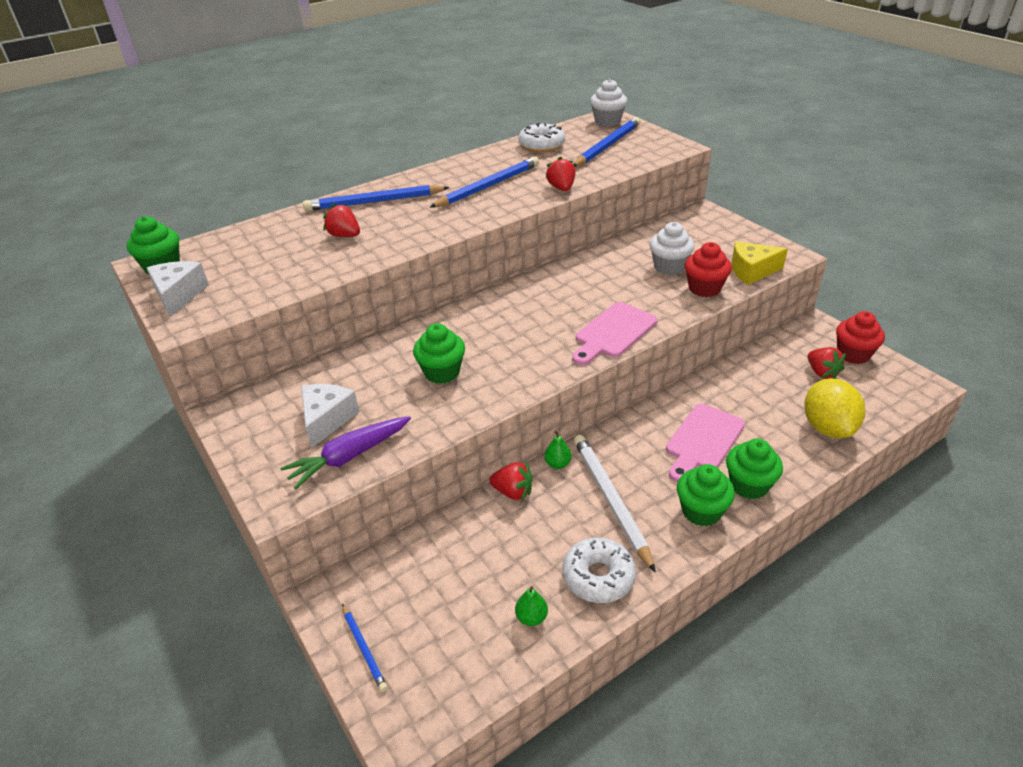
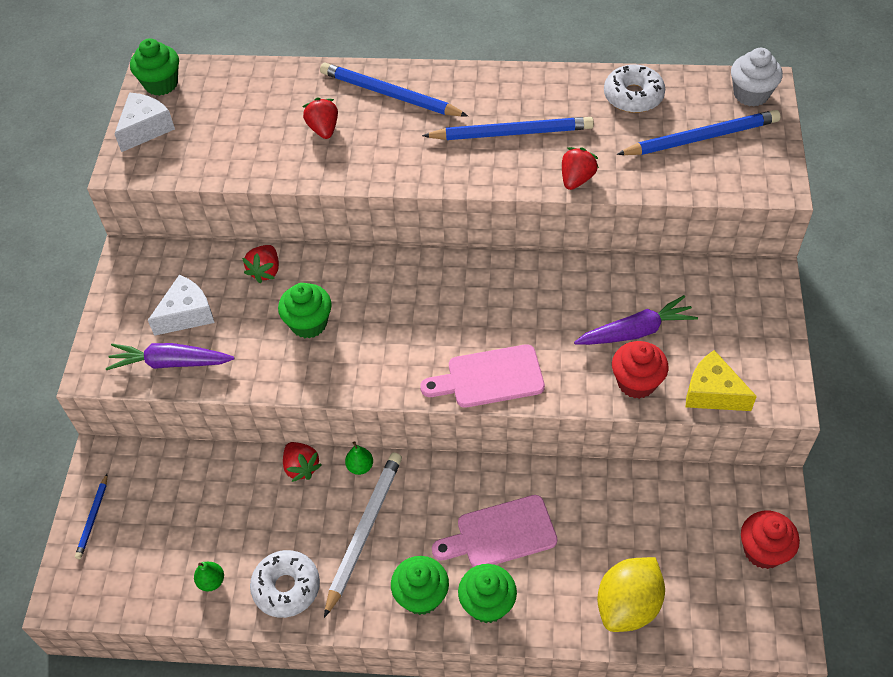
camera: 40 degrees right, 15 degrees up
white cupcake [650,222,694,275] -> purple carrot [574,295,698,345]
red strawberry [808,347,846,379] -> red strawberry moved to [242,245,279,283]

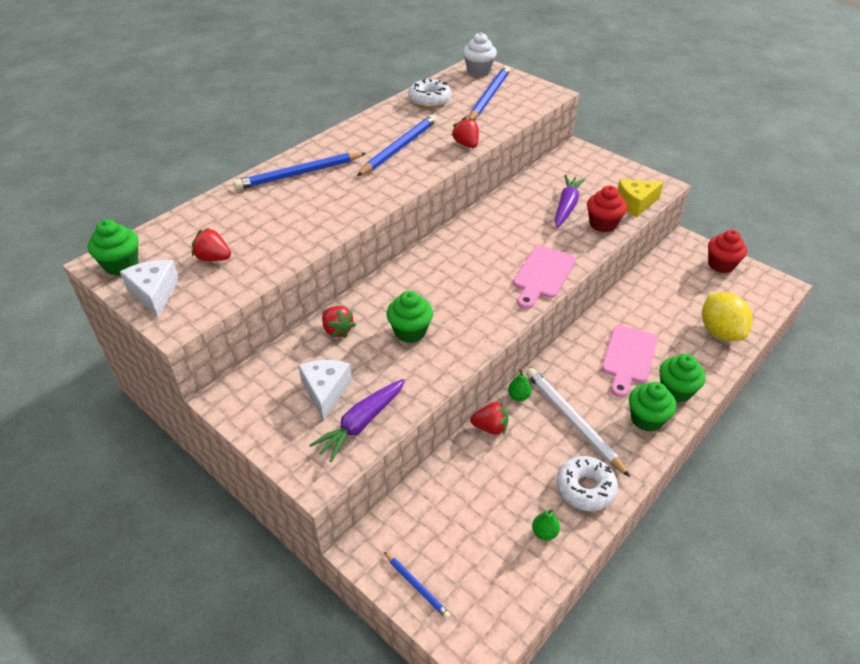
camera: 55 degrees left, 10 degrees down
red strawberry [302,97,338,139] -> red strawberry moved to [192,227,231,261]

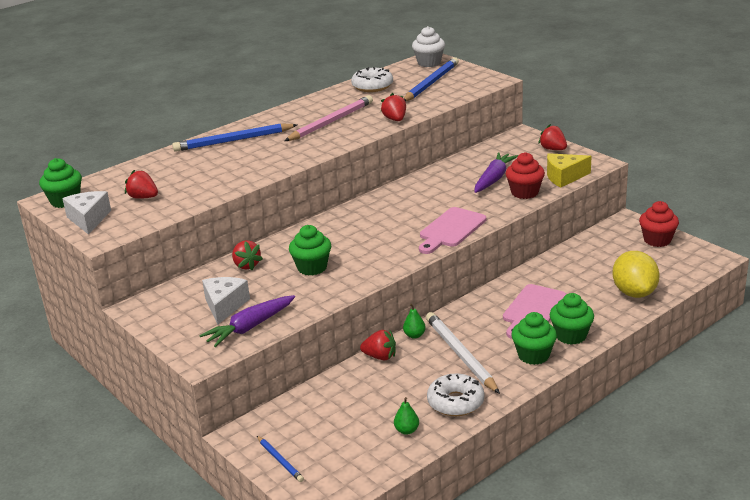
camera: 10 degrees right, 15 degrees down
blue pencil [357,114,437,176] -> pink pencil [284,95,373,141]
none -> red strawberry [538,124,567,150]

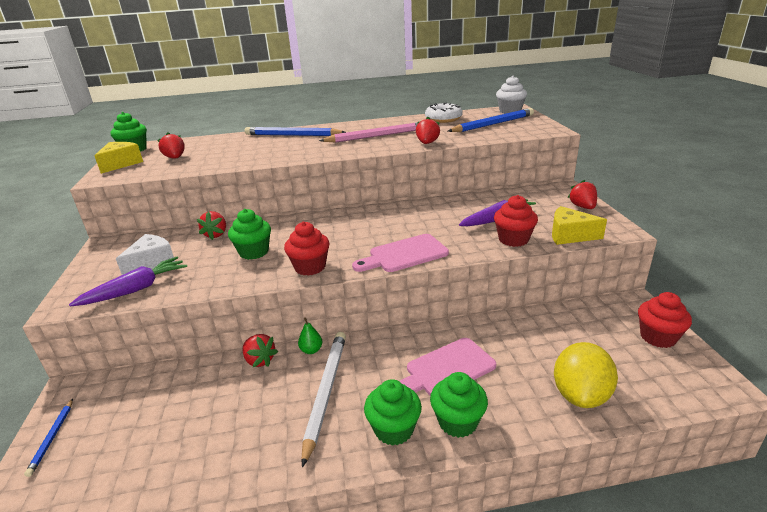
camera: 30 degrees right, 0 degrees up
white cheese [62,191,111,235] -> yellow cheese [94,142,143,174]
purple carrot [199,295,295,347] -> purple carrot turned 150 degrees clockwise [69,257,187,306]
green pear [394,397,419,435] -> none
white donut [427,373,484,416] -> none
none -> red cupcake [284,222,330,276]

